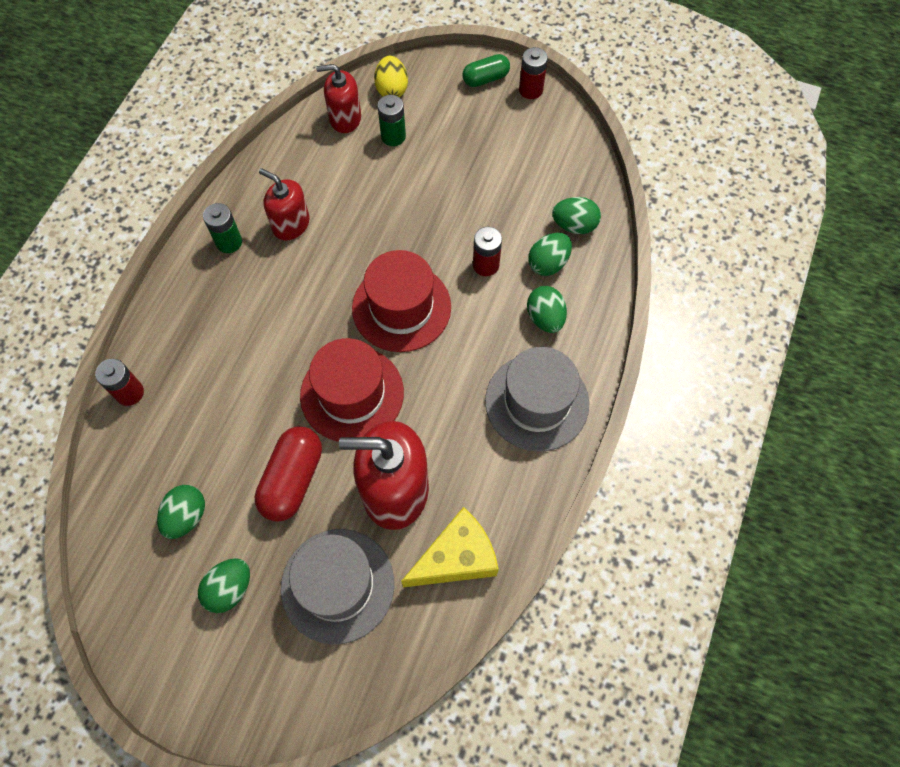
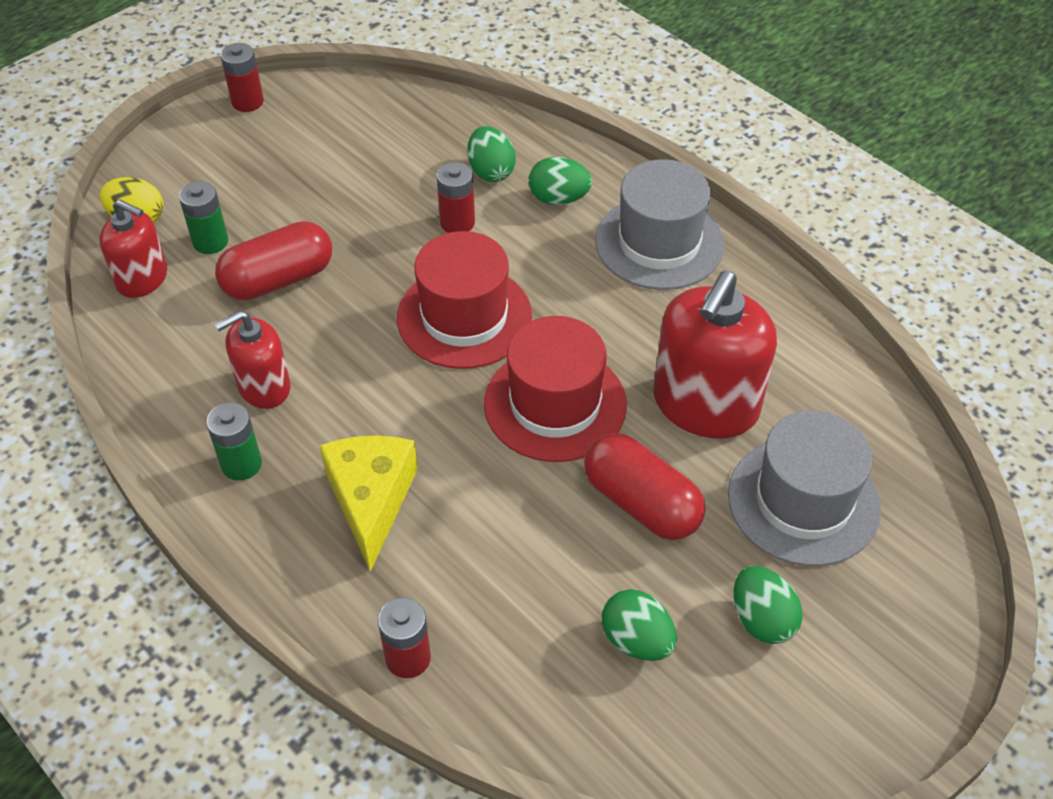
camera: 65 degrees left, 15 degrees down
red soap dispenser [316,64,361,133] -> red soap dispenser turned 90 degrees counterclockwise [99,200,167,298]
yellow cheese [401,507,499,587] -> yellow cheese moved to [319,435,418,572]
green capsule [462,54,510,87] -> none
green egg [552,197,601,234] -> none
none -> red capsule [215,221,332,300]

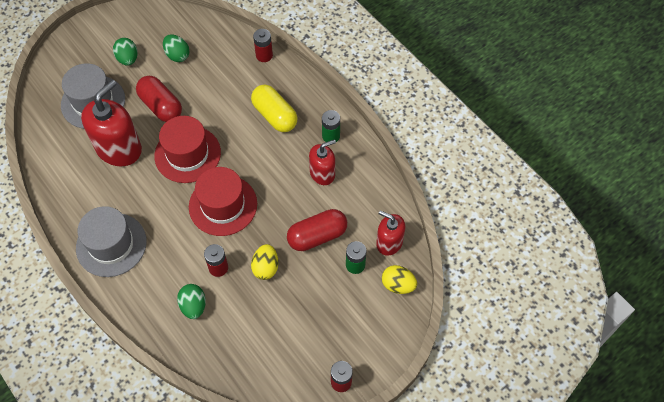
camera: 175 degrees left, 10 degrees up
yellow cheese [319,435,418,572] -> yellow capsule [251,85,298,132]
green egg [529,157,592,205] -> none
none -> yellow egg [251,244,278,280]

